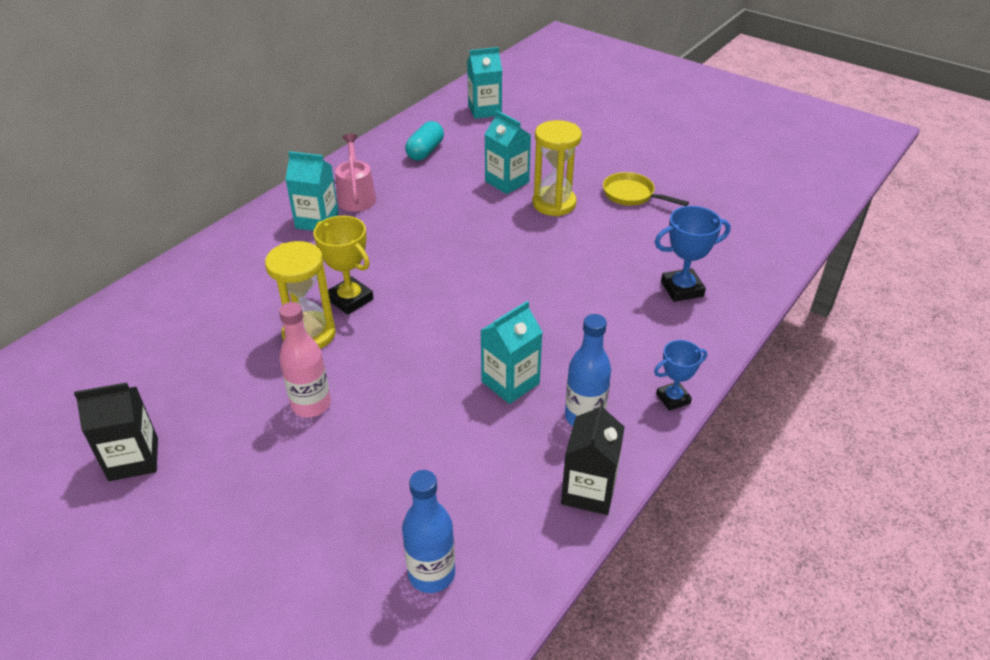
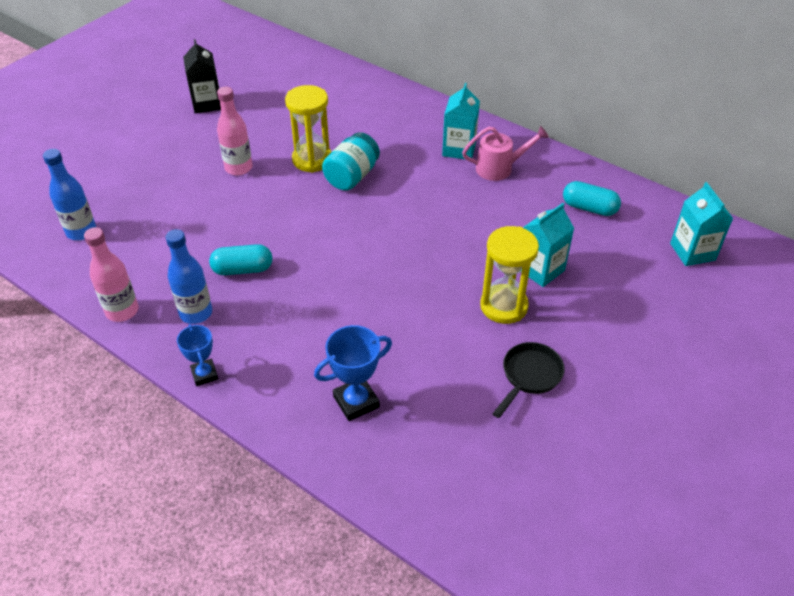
camera: 90 degrees right, 5 degrees up
yellow trophy [313,216,374,315] -> turquoise jar [322,132,380,191]
turquoise carton [480,301,543,404] -> turquoise capsule [209,244,272,275]
black carton [561,401,625,515] -> pink bottle [84,227,138,322]
yellow pan [603,172,689,206] -> black pan [493,342,565,418]
blue trophy [655,206,731,302] -> blue trophy turned 75 degrees clockwise [314,325,392,421]

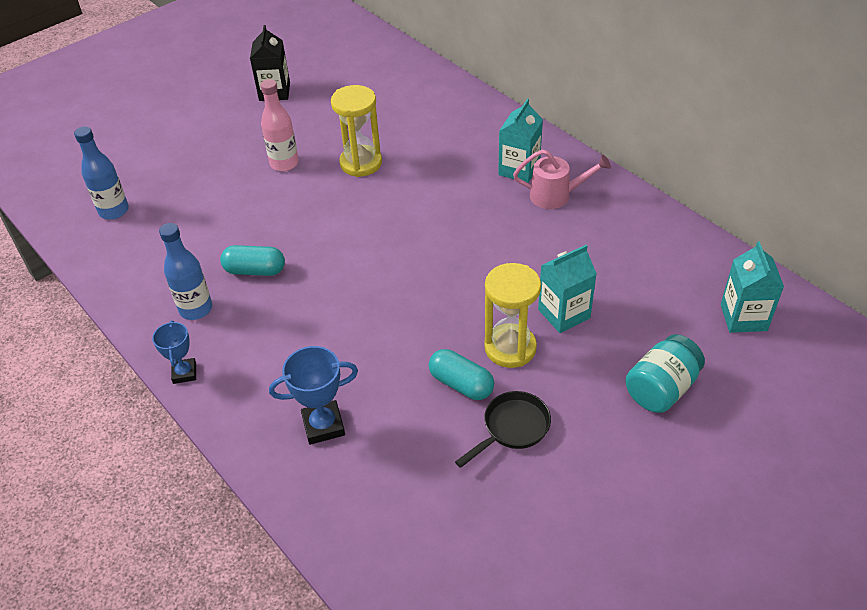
camera: 15 degrees right, 0 degrees up
pink bottle [84,227,138,322] -> none
turquoise jar [322,132,380,191] -> turquoise jar moved to [625,334,705,413]
turquoise capsule [563,181,621,216] -> turquoise capsule moved to [429,349,494,400]

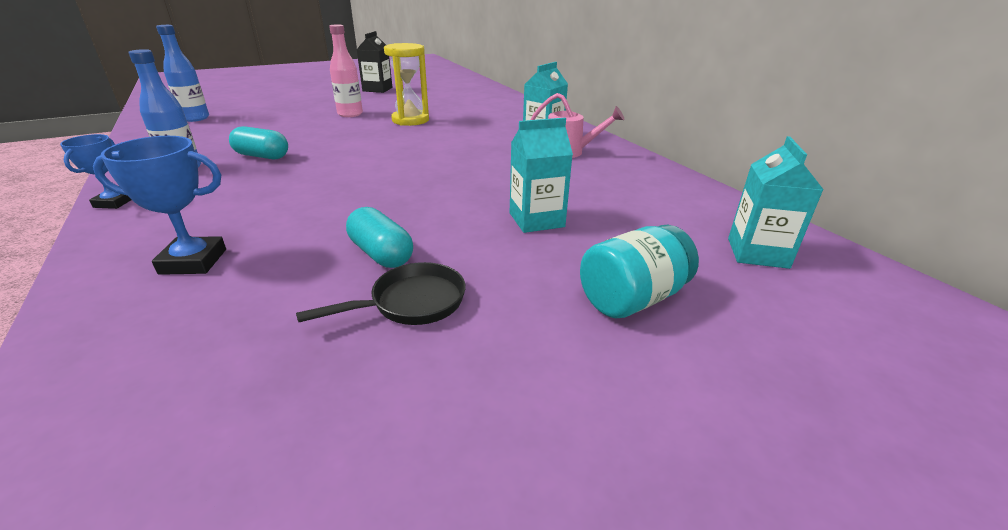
camera: 10 degrees right, 15 degrees down
yellow hourglass [485,263,541,368] -> none

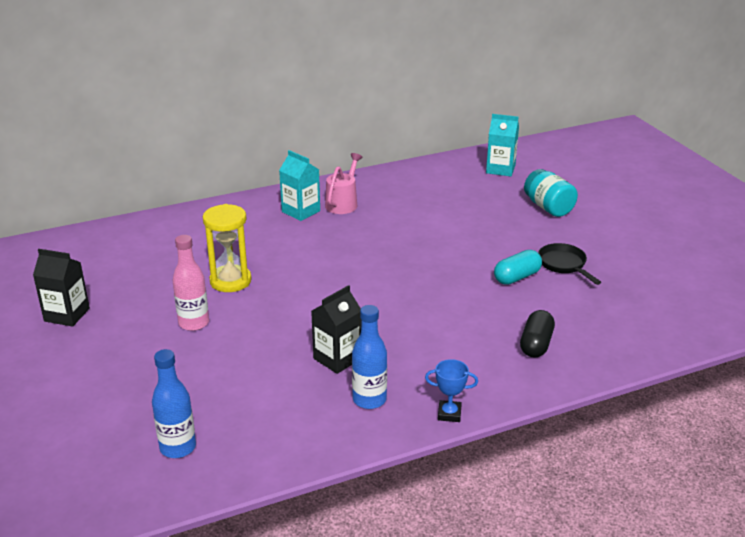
camera: 85 degrees left, 0 degrees up
blue trophy [93,136,226,275] -> black capsule [520,310,555,358]
turquoise capsule [229,126,288,159] -> black carton [311,285,362,374]
turquoise carton [510,118,573,233] -> none

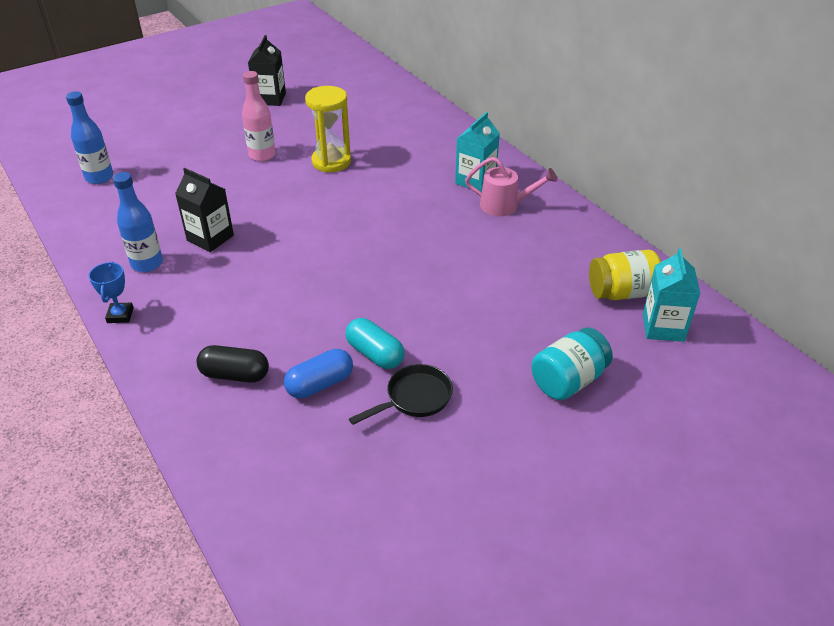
camera: 80 degrees right, 10 degrees up
none -> blue capsule [284,349,353,398]
none -> yellow jar [589,250,661,300]

